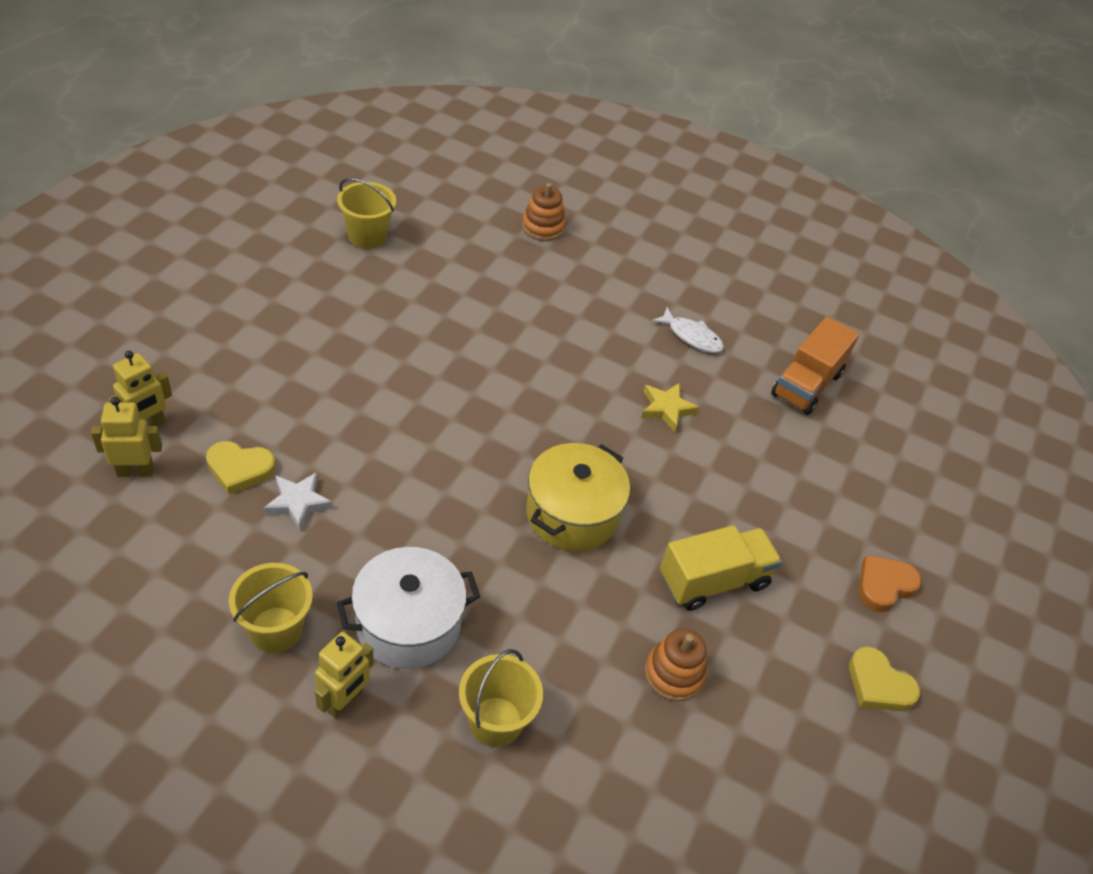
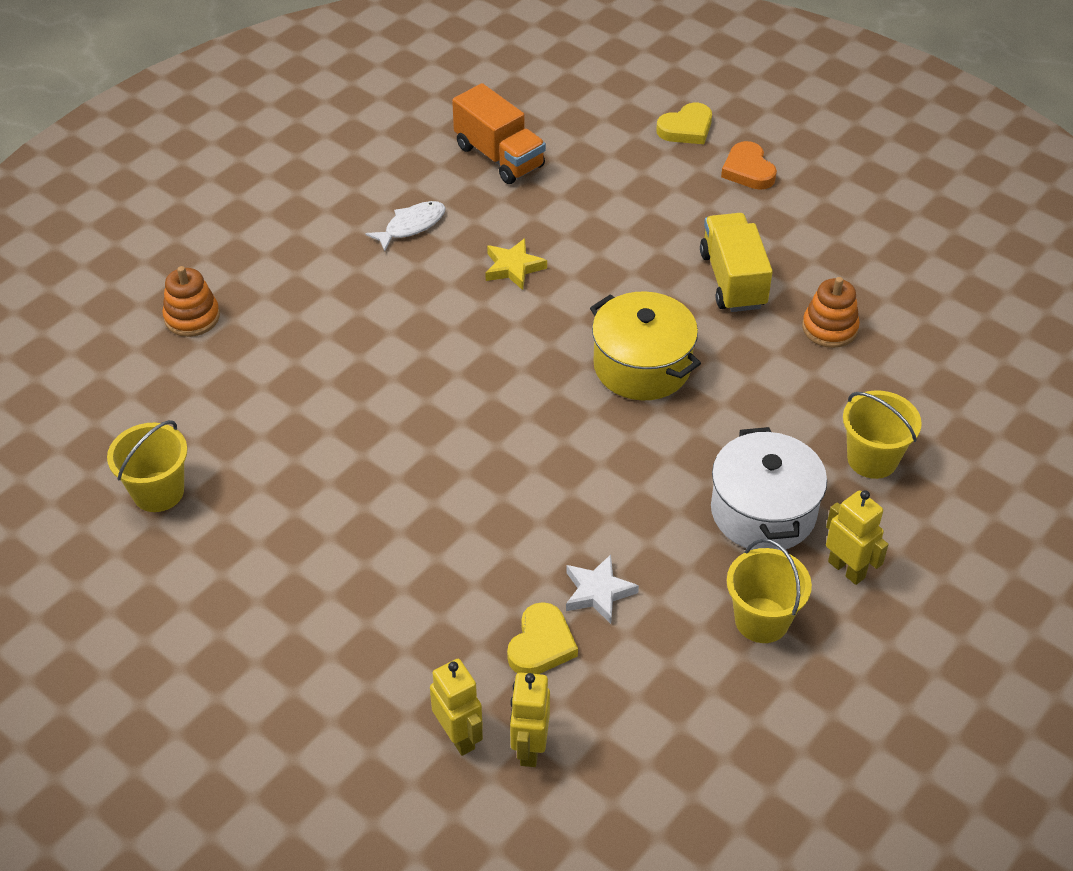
camera: 70 degrees left, 0 degrees up
yellow heart [849,646,920,711] -> yellow heart moved to [656,103,712,144]

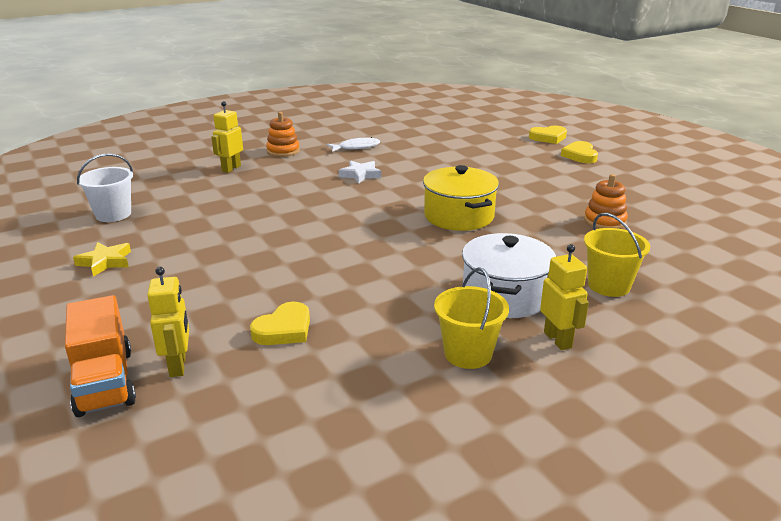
camera: 20 degrees right, 20 degrees down
yellow bucket [107,420,188,512] -> white bucket [77,153,133,222]
orange stacking toy [162,266,220,337] -> orange stacking toy moved to [266,112,300,157]
orange truck [452,83,546,184] -> orange truck moved to [65,295,136,417]
yellow star [485,238,547,290] -> yellow star moved to [73,242,131,277]
yellow robot [510,673,550,767] -> yellow robot moved to [211,101,243,173]
white star [566,554,639,624] -> white star moved to [339,161,381,184]
yellow truck [700,213,773,312] -> none
orange heart [721,141,777,190] -> yellow heart [561,141,598,163]

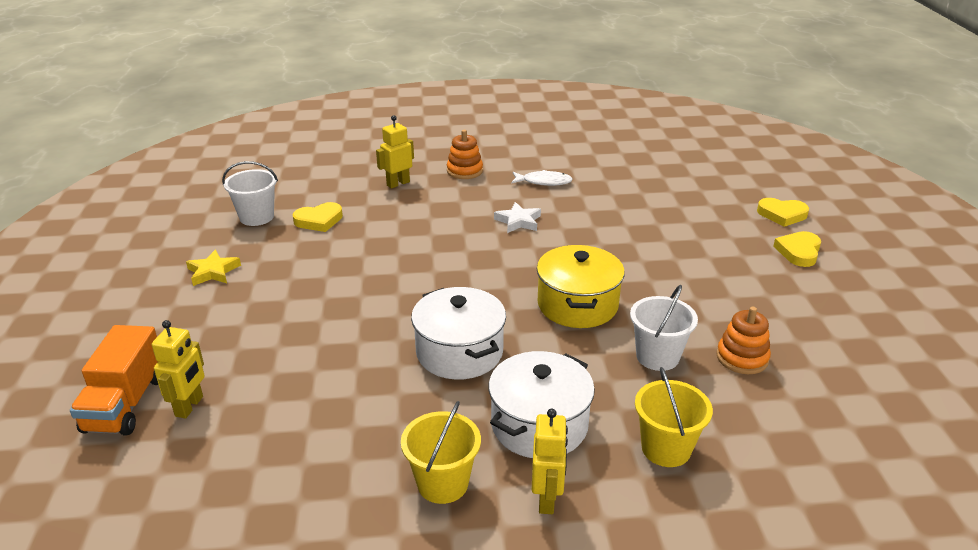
camera: 25 degrees right, 5 degrees up
yellow heart [250,302,310,345] -> yellow heart moved to [293,202,343,232]
none -> white pot [411,287,506,380]
none -> white bucket [630,285,698,371]

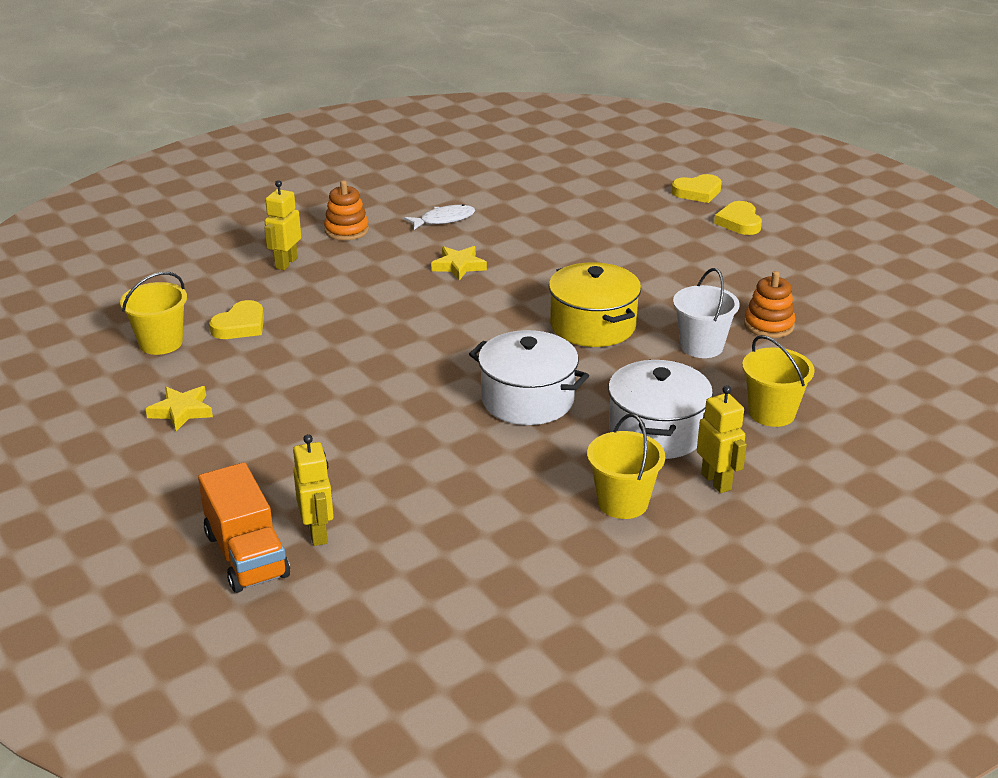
camera: 30 degrees left, 0 degrees up
white bucket [222,161,278,226] -> yellow bucket [120,272,187,355]
white star [494,202,541,233] -> yellow star [431,246,487,281]

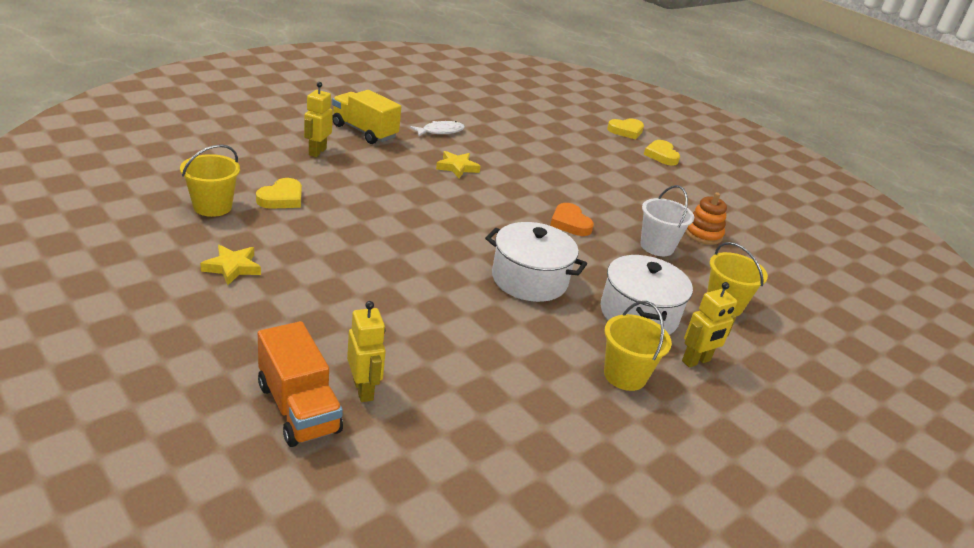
camera: 10 degrees left, 0 degrees up
orange stacking toy [324,180,369,241] -> yellow truck [332,90,401,144]
yellow pot [549,262,641,347] -> orange heart [550,203,594,236]
yellow robot [697,385,747,493] -> yellow robot turned 90 degrees clockwise [682,282,737,368]

